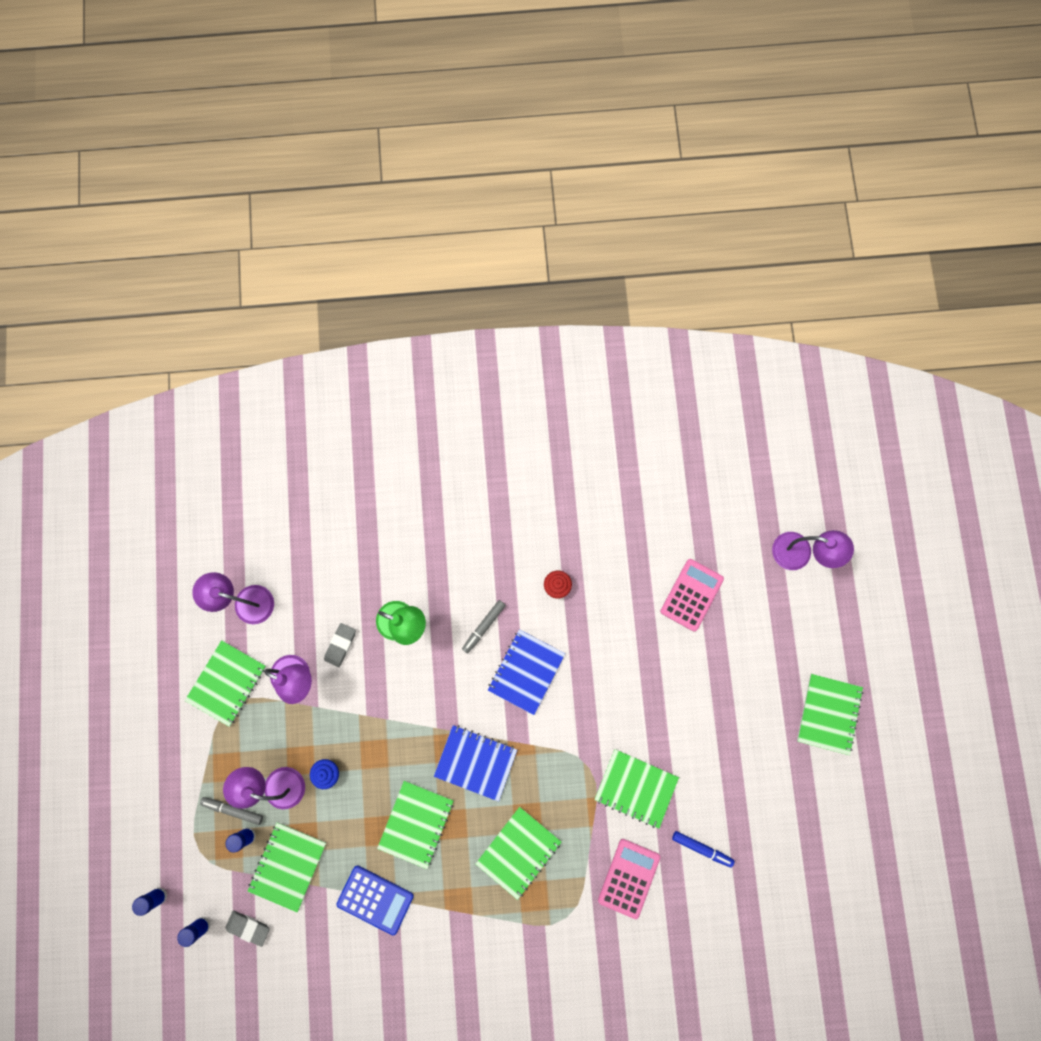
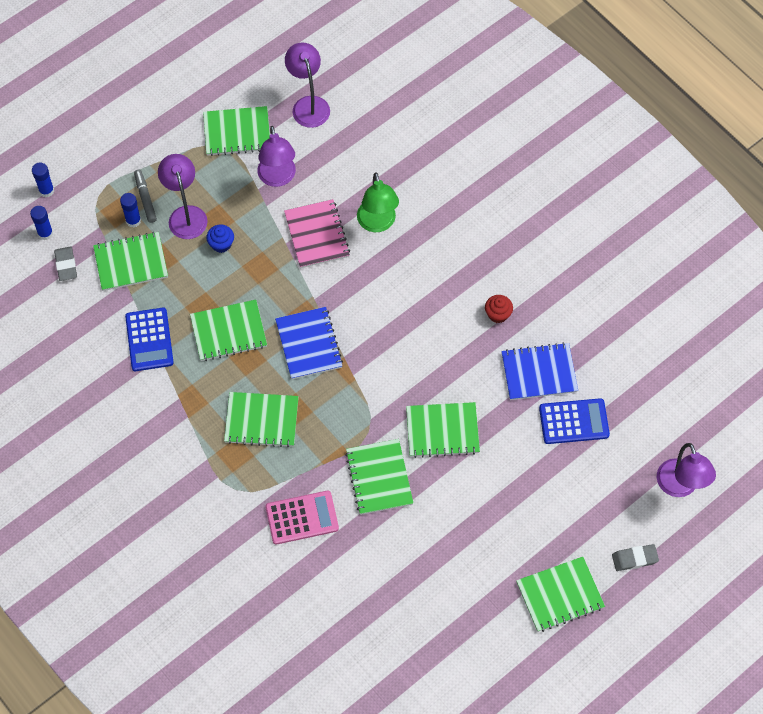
camera: 55 degrees right, 15 degrees down
grey eraser [324,623,356,667] -> grey eraser moved to [612,544,659,571]
grey marker [462,600,506,654] -> none
blue notebook [488,629,565,715] -> blue notebook moved to [501,342,578,400]
pink calculator [660,559,724,631] -> blue calculator [539,398,610,444]
blue marker [672,831,734,868] -> none
none -> pink notebook [284,199,350,268]
none -> green notebook [406,402,480,458]

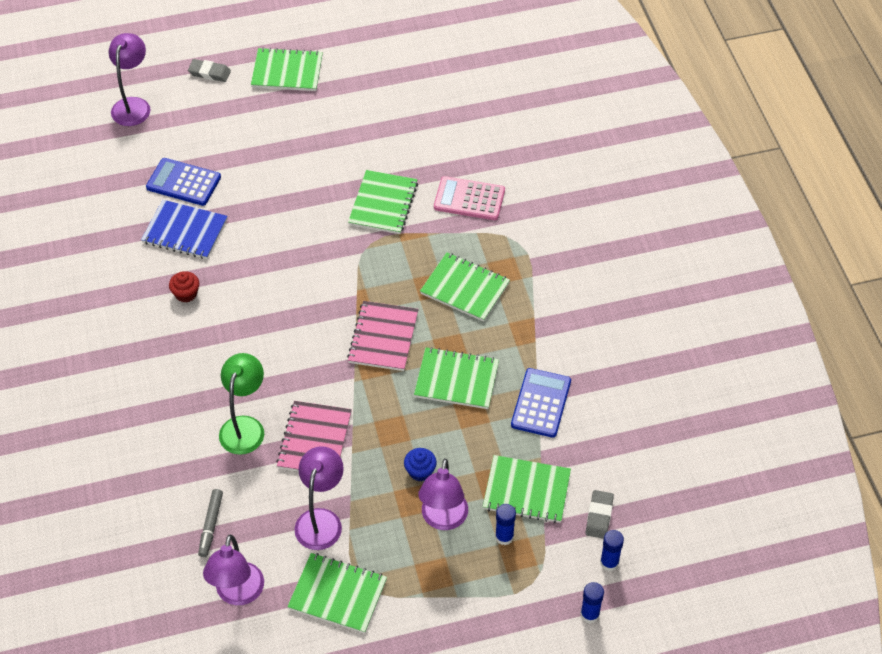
camera: 155 degrees left, 10 degrees down
grey marker [134,170,157,223] -> grey marker moved to [198,489,223,557]
blue notebook [275,307,343,379] -> pink notebook [347,301,418,371]
green notebook [406,402,480,458] -> none

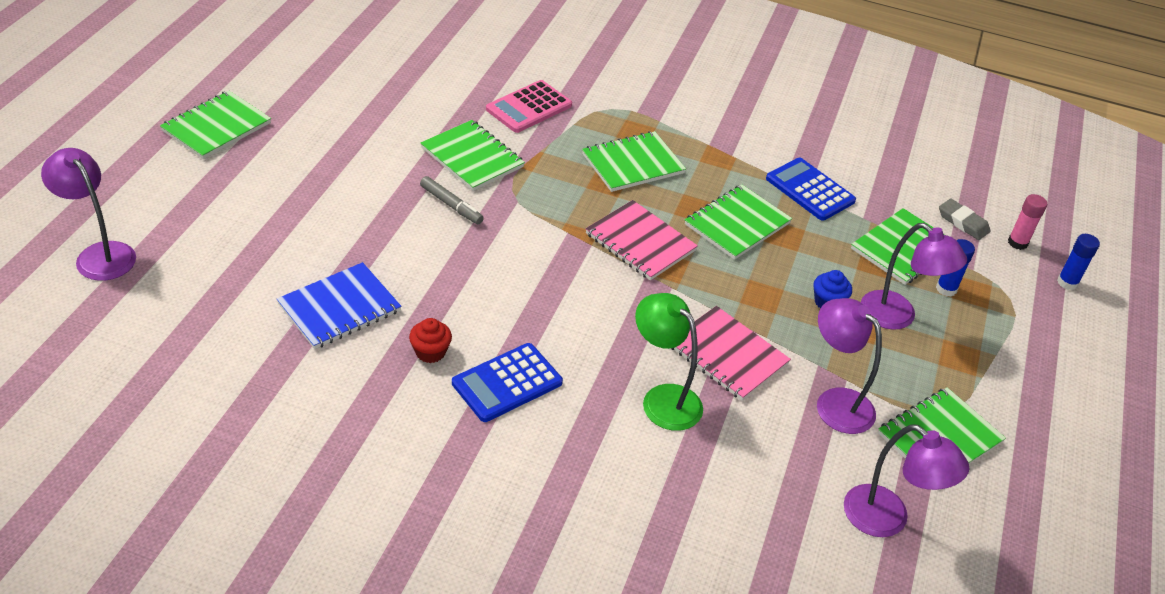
camera: 60 degrees left, 10 degrees down
blue calculator [146,158,221,206] -> blue calculator moved to [452,343,563,422]
grey eraser [188,59,231,82] -> none
grey marker [198,489,223,557] -> grey marker moved to [420,176,484,224]
blue glue stick [600,530,624,571] -> pink glue stick [1008,194,1047,250]

